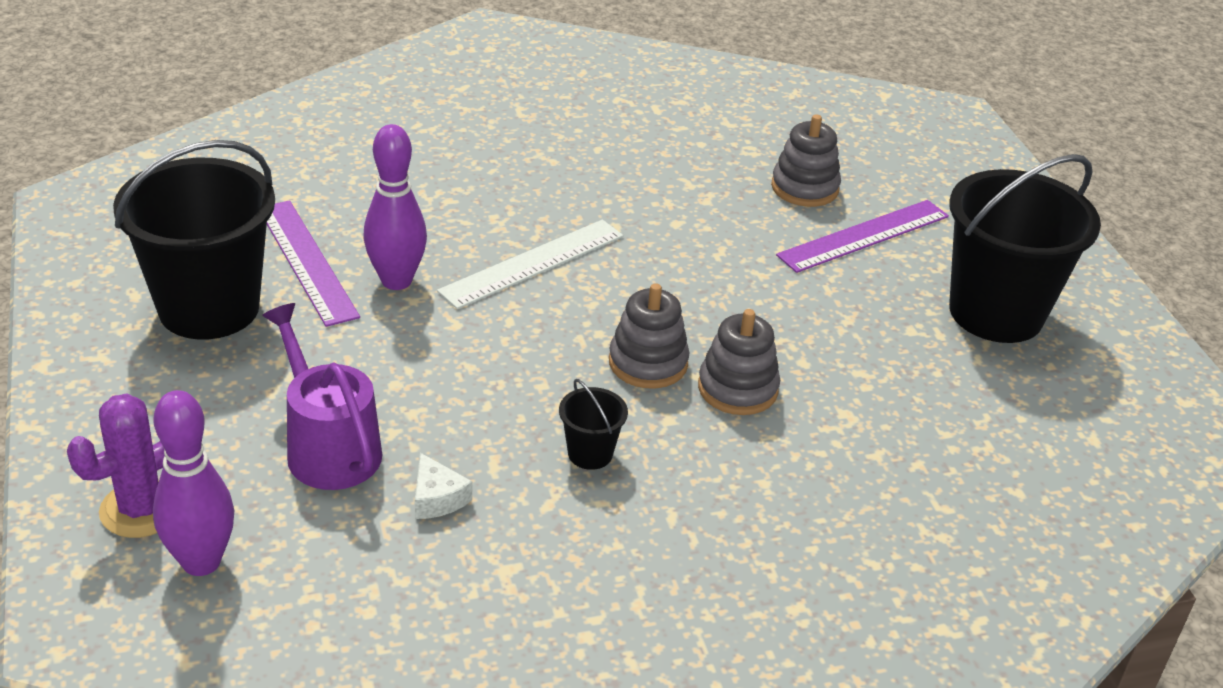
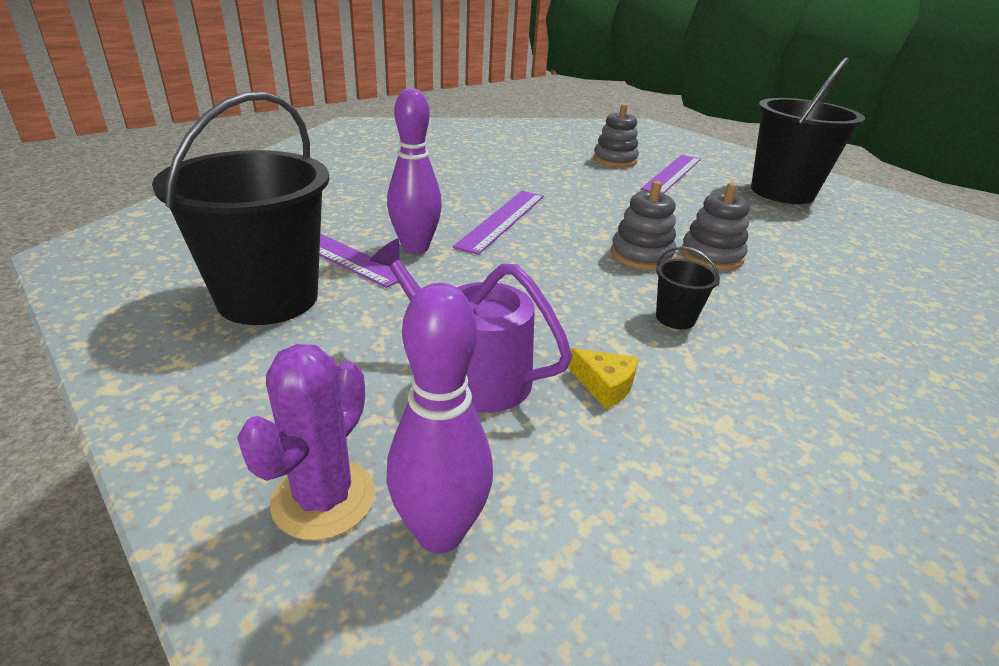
camera: 25 degrees left, 5 degrees down
white cheese [415,453,472,519] -> yellow cheese [568,348,638,409]
white ruler [437,220,623,309] -> purple ruler [453,191,544,255]

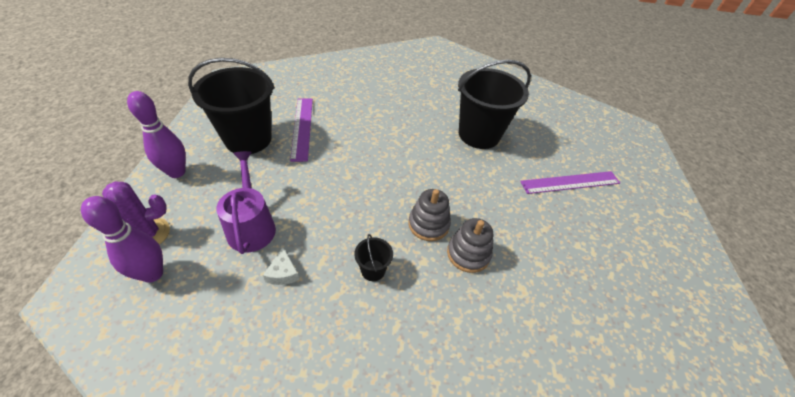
camera: 45 degrees right, 15 degrees up
purple bowling pin [387,88,442,254] -> purple bowling pin moved to [127,91,186,178]
purple ruler [453,191,544,255] -> none
yellow cheese [568,348,638,409] -> white cheese [263,247,299,285]
grey stacking toy [593,104,639,167] -> none
black bucket [751,58,865,204] -> black bucket moved to [458,60,531,149]

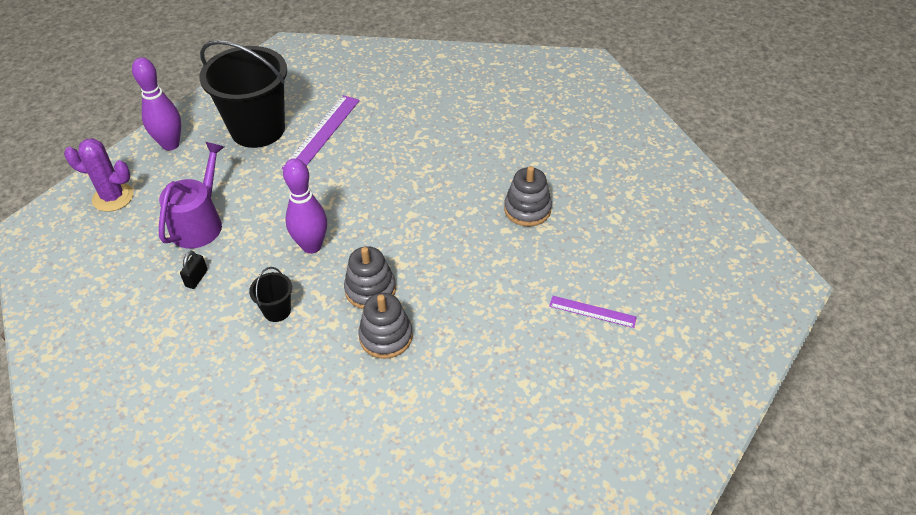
camera: 35 degrees right, 0 degrees up
purple bowling pin [81,196,163,283] -> purple bowling pin moved to [283,158,327,254]
white cheese [263,247,299,285] -> black padlock [180,251,208,289]
black bucket [458,60,531,149] -> grey stacking toy [504,166,552,226]
purple ruler [520,171,620,194] -> purple ruler [549,296,637,328], size x0.58

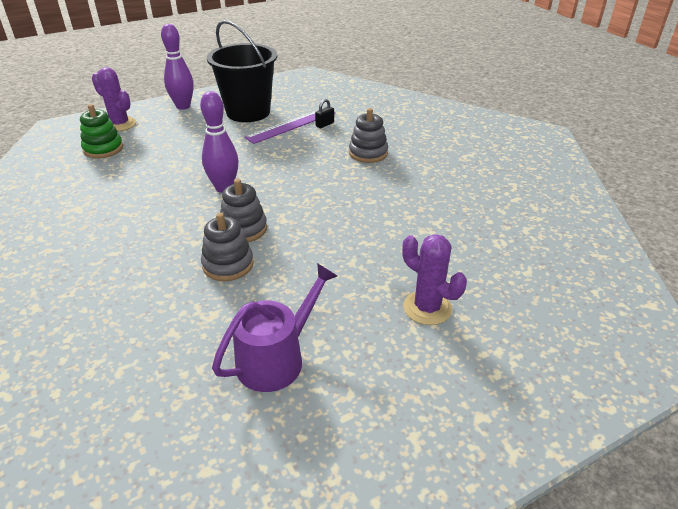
camera: 25 degrees right, 10 degrees down
purple watering can [159,142,224,249] -> purple watering can moved to [212,263,337,392]
black padlock [180,251,208,289] -> black padlock moved to [315,99,334,128]
black bucket [249,267,292,322] -> none
grey stacking toy [504,166,552,226] -> grey stacking toy moved to [349,108,388,163]
purple ruler [549,296,637,328] -> purple cactus [402,234,467,325]
none -> green stacking toy [80,104,123,158]

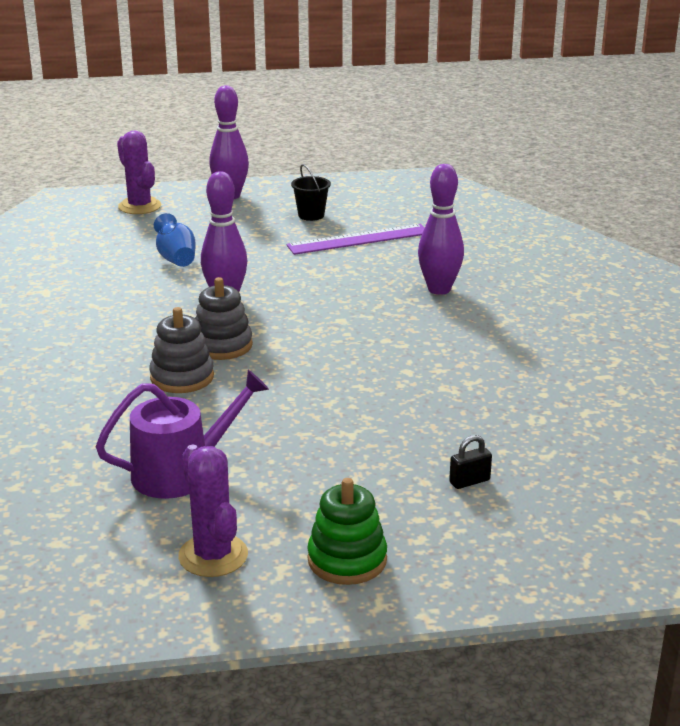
camera: 20 degrees right, 10 degrees down
green stacking toy [80,104,123,158] -> green stacking toy moved to [307,478,387,585]
black bucket [207,20,277,122] -> black bucket [291,164,331,221], size x0.42
black padlock [315,99,334,128] -> black padlock moved to [449,435,492,489]
grey stacking toy [349,108,388,163] -> purple bowling pin [418,164,464,295]
purple cactus [402,234,467,325] -> purple cactus moved to [178,445,248,577]
none -> blue vase [154,213,195,267]

